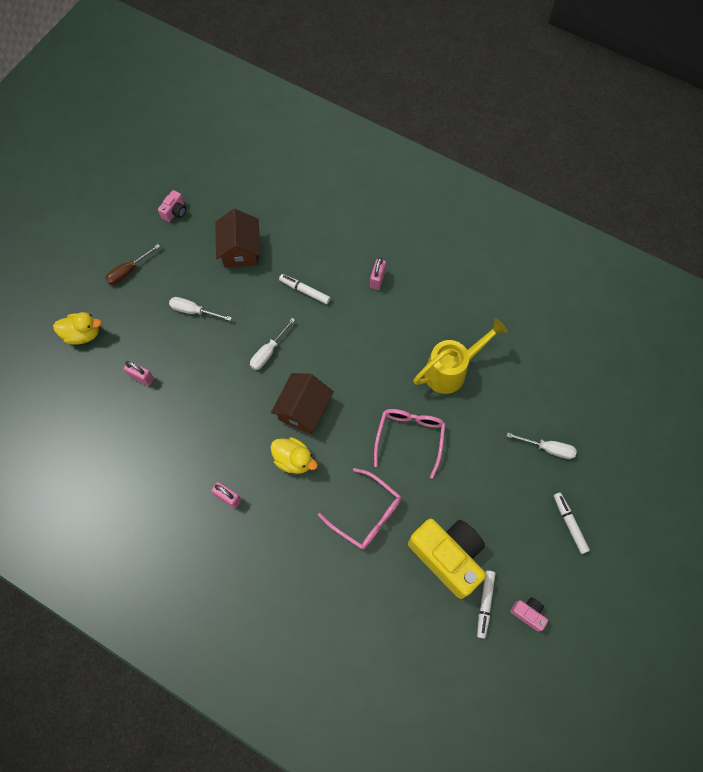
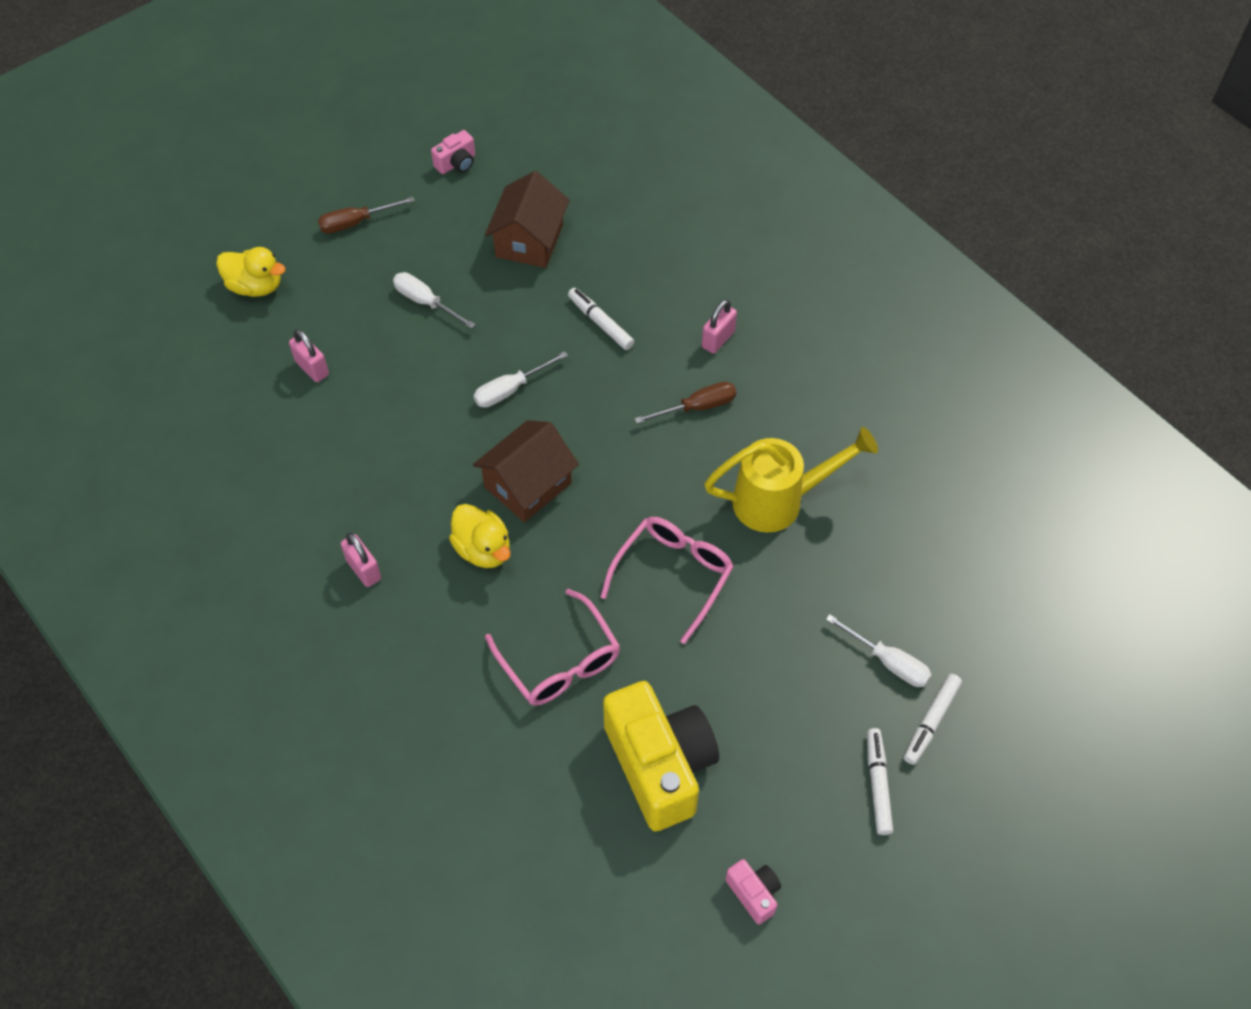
camera: 20 degrees right, 10 degrees down
white marker [477,570,496,639] -> white marker moved to [904,674,962,765]
none -> brown screwdriver [634,382,736,424]

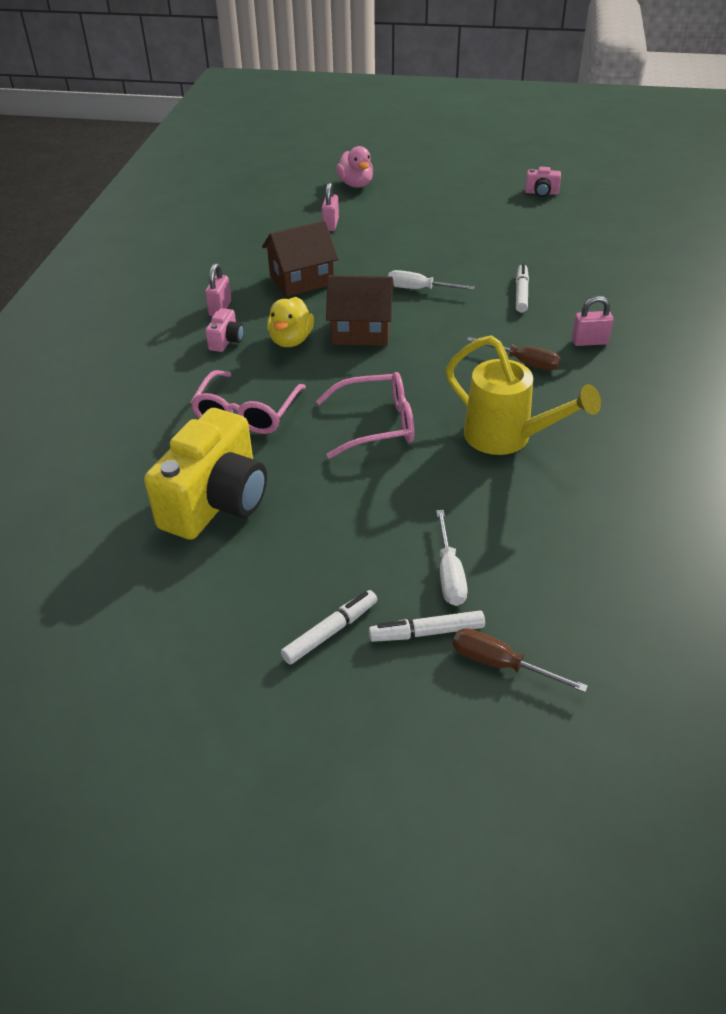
camera: 50 degrees right, 15 degrees down
yellow duck [216,247,286,297] -> pink duck [336,146,373,188]
brown screwdriver [318,197,415,233] -> brown screwdriver moved to [453,628,588,693]
white screwdriver [393,272,476,329] -> none
brown house [485,171,570,268] -> brown house moved to [262,220,338,297]
pink camera [725,859,781,924] -> pink camera moved to [205,308,244,352]

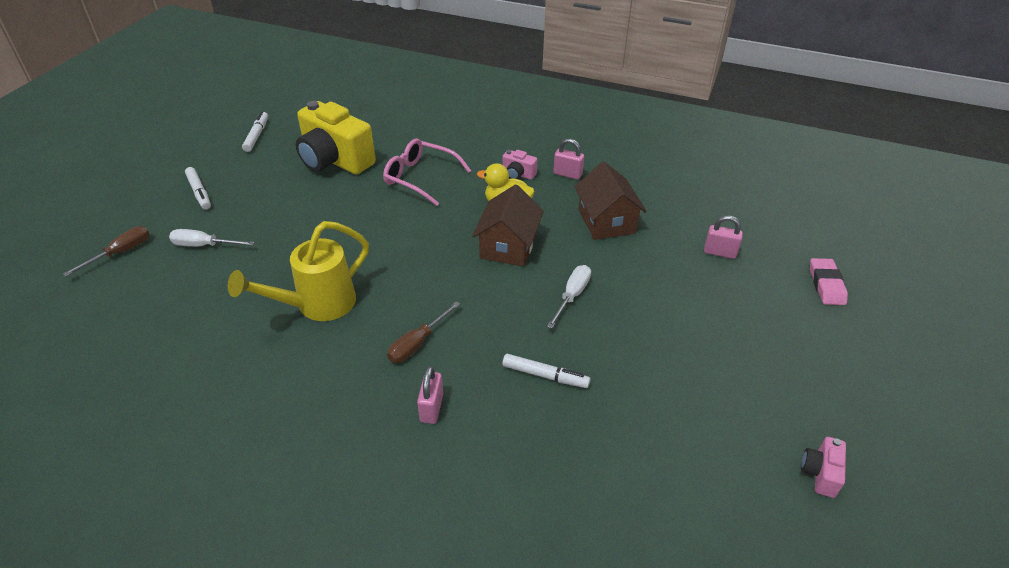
camera: 100 degrees right, 0 degrees up
pink glasses [316,372,414,459] -> none
pink duck [336,146,373,188] -> pink eraser [810,258,848,305]
white marker [369,611,485,642] -> white marker moved to [242,111,268,152]

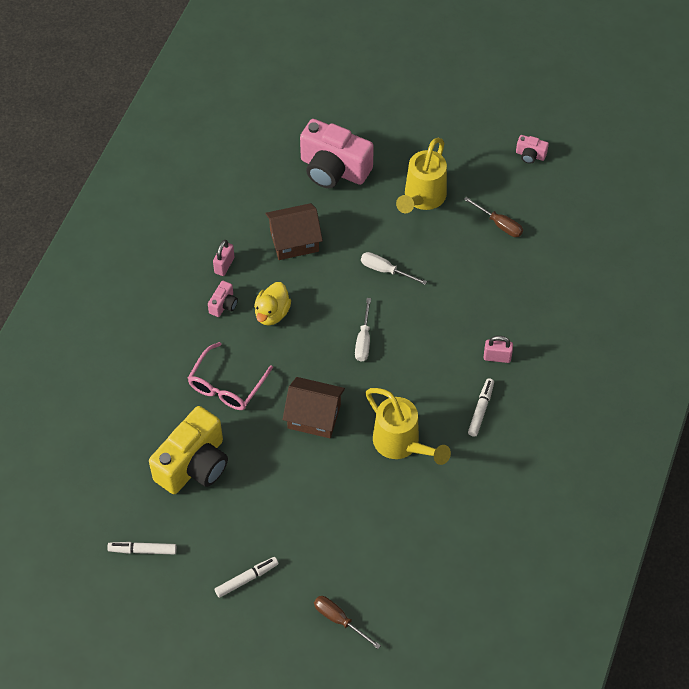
camera: 90 degrees left, 15 degrees up
white screwdriver [169,229,254,247] -> white screwdriver moved to [355,298,371,362]
brown screwdriver [387,301,460,363] -> brown screwdriver moved to [464,197,523,237]
brown house [472,184,544,267] -> brown house moved to [283,377,345,438]
white marker [502,354,591,388] -> white marker moved to [468,378,494,437]
pink padlock [704,215,743,259] -> pink camera [300,119,374,188]
pink eraser [810,258,848,305] -> none
none -> yellow watering can [396,138,447,213]

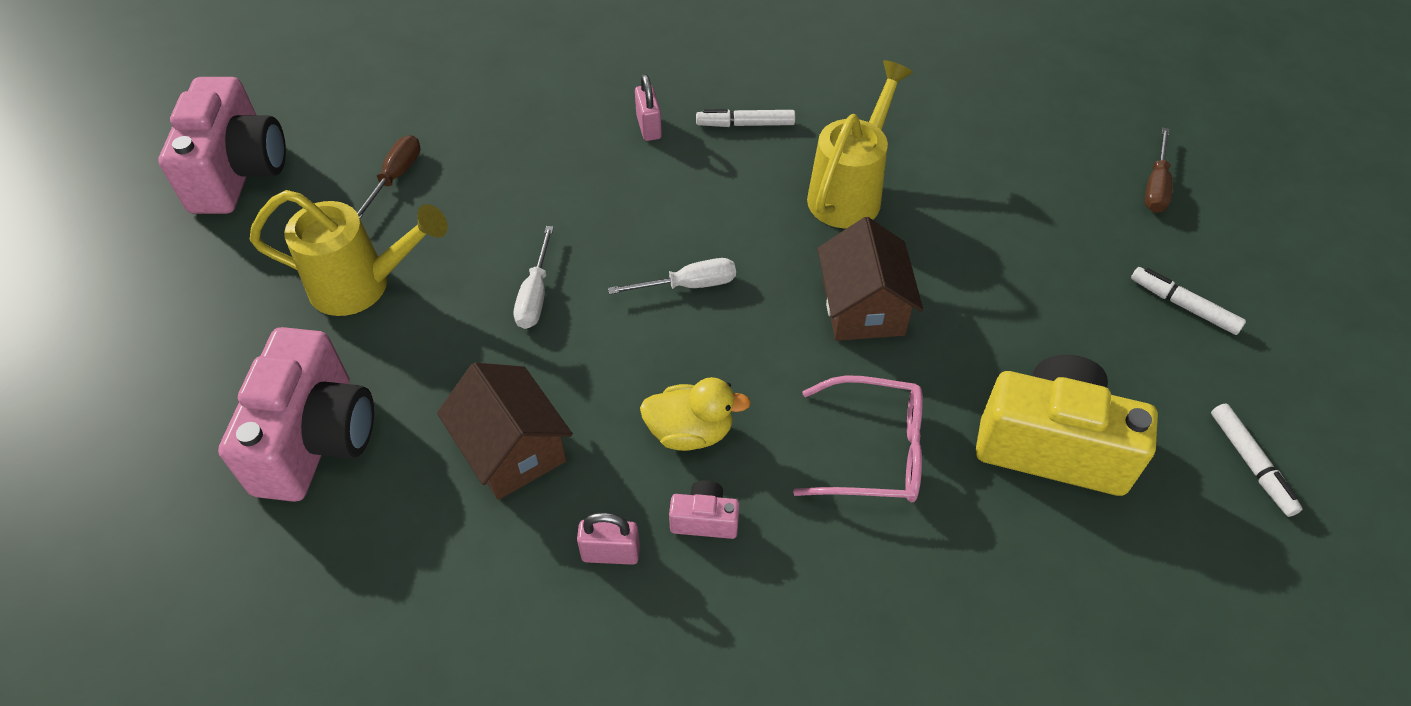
camera: 110 degrees left, 5 degrees down
pink camera [516,135,549,164] -> pink camera [158,77,286,214], size x2.33

